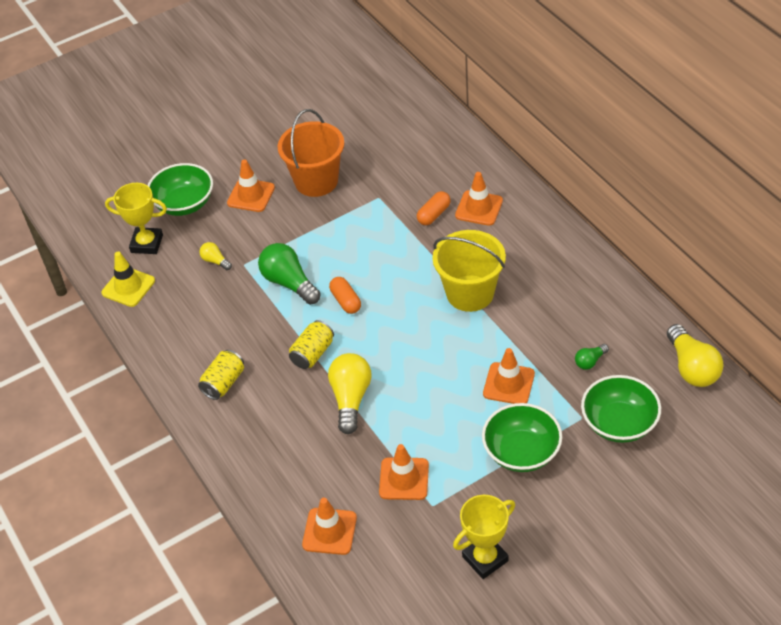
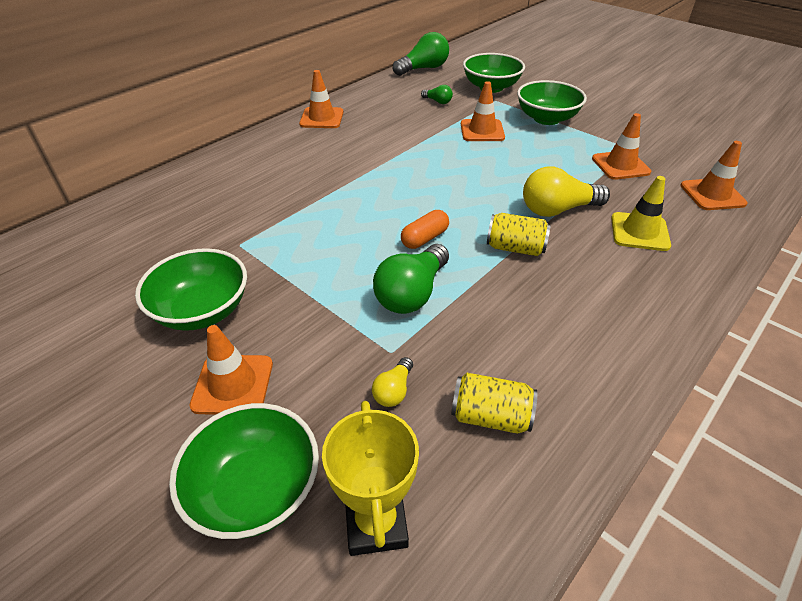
camera: 110 degrees left, 5 degrees down
yellow traffic cone [101,252,155,307] -> yellow traffic cone moved to [611,176,671,251]
yellow can [198,350,244,400] -> yellow can moved to [451,373,537,434]
orange bucket [278,109,344,197] -> green bowl [135,248,247,331]
orange capsule [417,191,451,225] -> none
yellow bucket [433,230,506,312] -> none
yellow trophy [453,495,515,579] -> none
orange traffic cone [455,172,503,226] -> orange traffic cone moved to [299,70,343,128]
yellow light bulb [667,324,724,387] -> green light bulb [393,32,449,76]

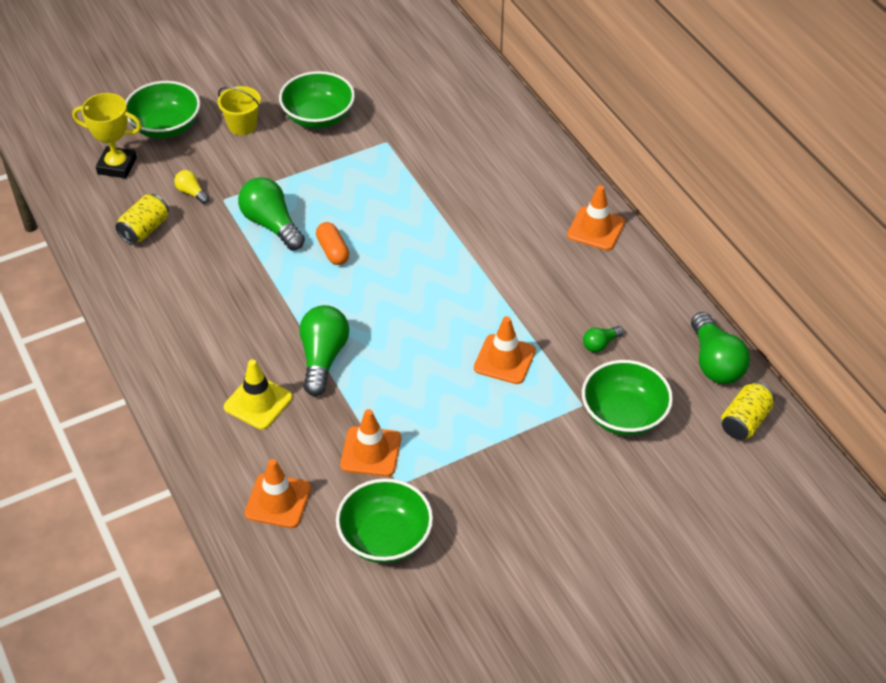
camera: 110 degrees right, 5 degrees up
orange traffic cone [189,325,273,415] -> yellow bucket [218,86,261,135]
yellow can [487,213,551,256] -> yellow can moved to [721,381,775,440]
green bowl [517,80,587,125] -> green bowl moved to [336,478,433,563]
yellow light bulb [523,166,610,217] -> green light bulb [299,305,349,396]

